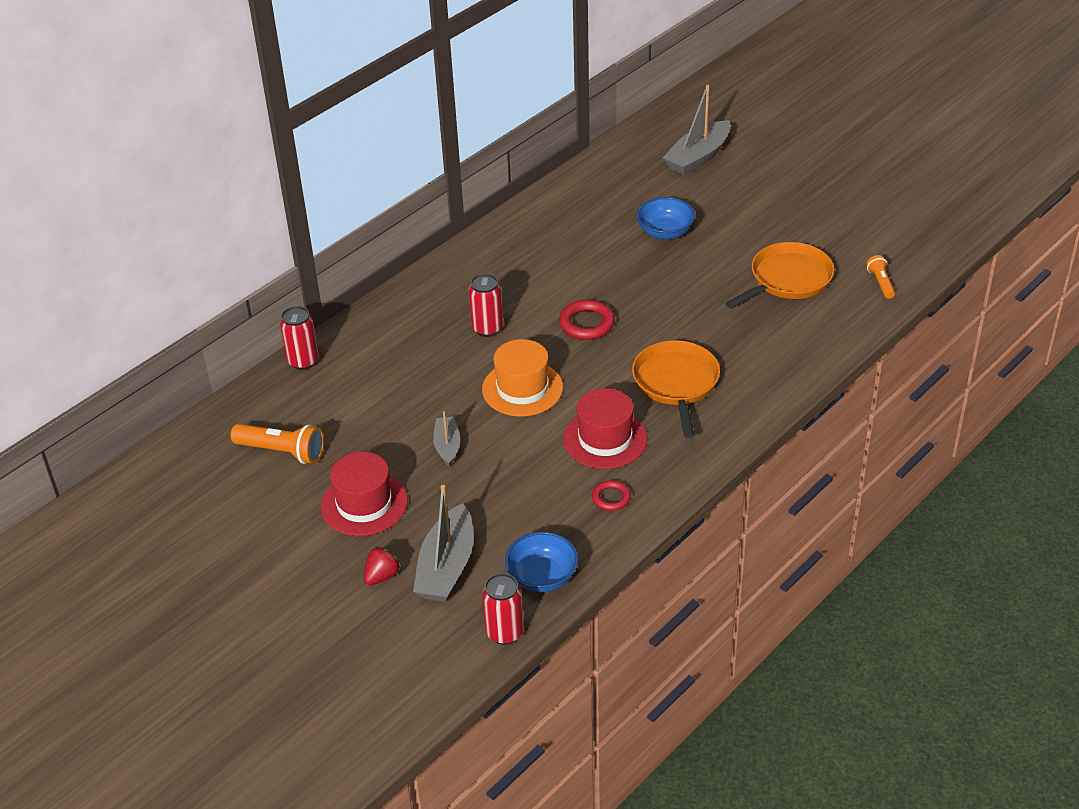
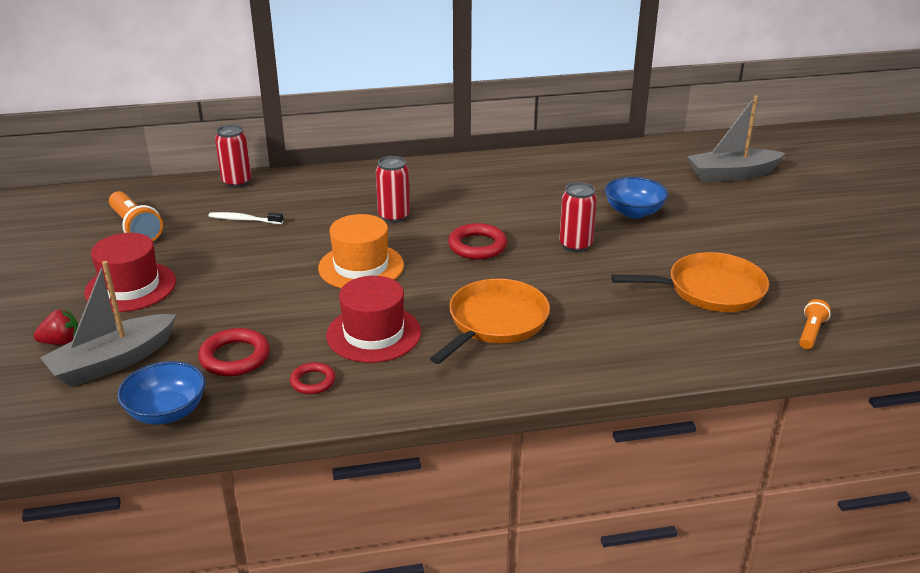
camera: 35 degrees right, 10 degrees down
grey boat [433,411,460,467] -> none
red can [482,573,524,645] -> red can moved to [559,182,597,252]
none -> red ring [198,328,270,376]
none -> white toothbrush [209,212,283,224]

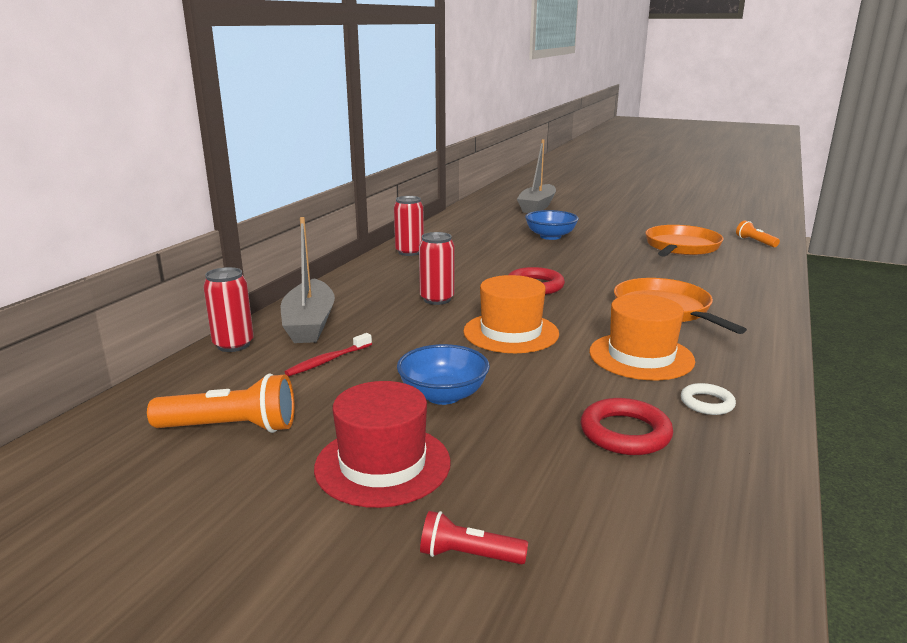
camera: 55 degrees left, 10 degrees down
red strawberry [34,309,78,345] -> red flashlight [420,511,528,565]
grey boat [40,261,176,387] -> grey boat moved to [281,217,335,343]
blue bowl [117,361,205,425] -> blue bowl moved to [397,344,490,405]
white toothbrush [209,212,283,224] -> red toothbrush [285,333,372,376]
red ring [290,362,336,394] -> white ring [681,383,736,415]
red hat [326,276,421,363] -> orange hat [589,294,695,380]
red can [559,182,597,252] -> red can moved to [394,196,424,256]

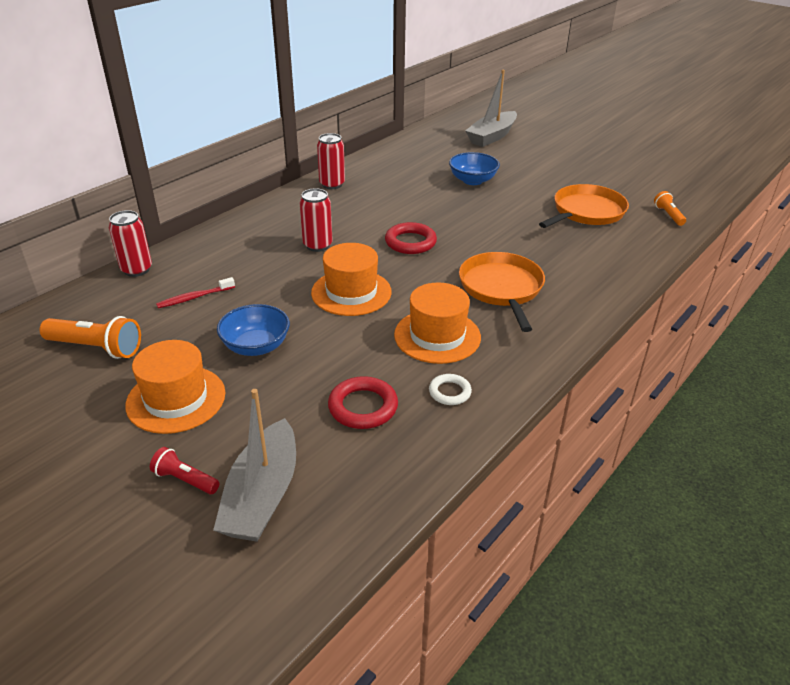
camera: 15 degrees right, 15 degrees up
grey boat [281,217,335,343] -> grey boat moved to [213,389,296,542]
red hat [314,381,451,508] -> orange hat [125,340,225,434]

